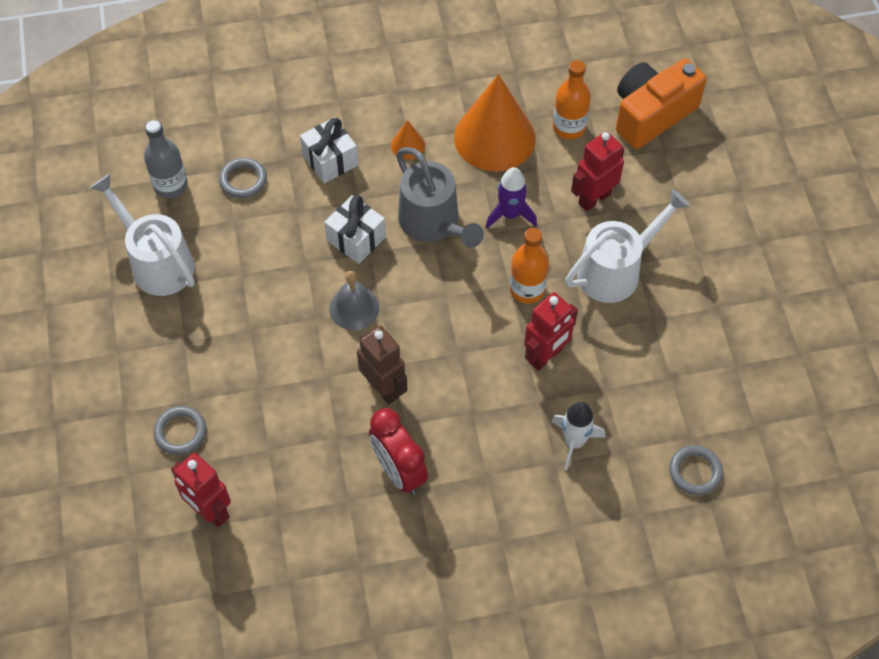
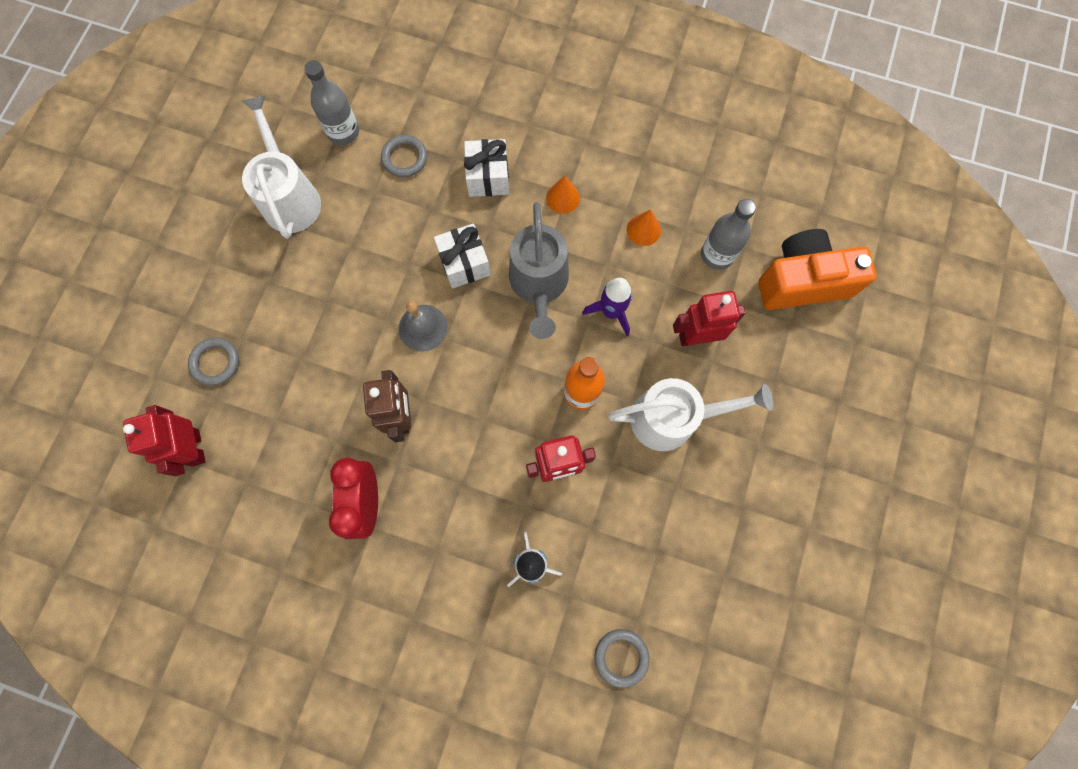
camera: 30 degrees right, 15 degrees up
orange cone [454,74,536,172] -> orange cone [627,209,661,246], size x0.42
orange bottle [553,60,591,140] -> grey bottle [701,199,756,270]

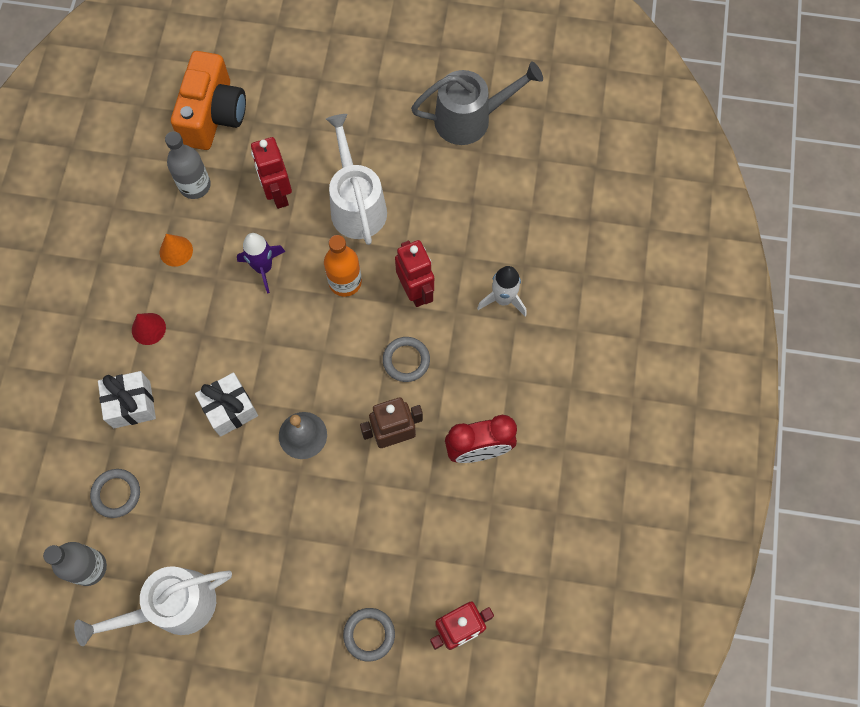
camera: 100 degrees left, 5 degrees down
grey watering can [509,202,569,339] -> grey watering can moved to [411,62,543,145]
orange cone [546,176,580,214] -> red cone [132,313,166,345]
grey ring [594,629,650,688] -> grey ring moved to [383,337,430,382]
orange camera [758,229,877,310] -> orange camera turned 150 degrees counterclockwise [171,51,246,150]

